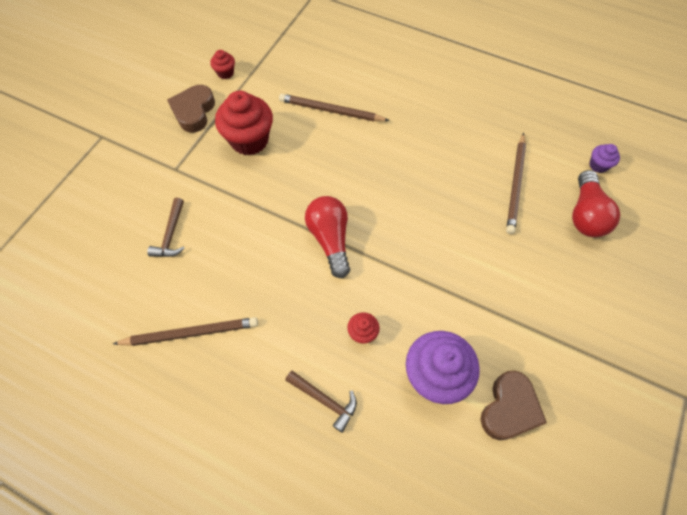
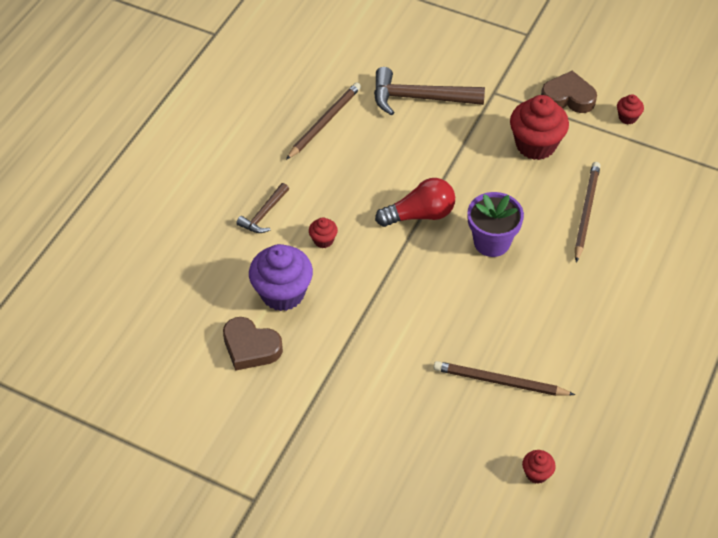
camera: 90 degrees right, 10 degrees down
brown pencil [113,317,258,346] -> brown pencil turned 135 degrees counterclockwise [286,82,361,160]
brown hammer [147,198,185,257] -> brown hammer [374,67,485,116], size x1.81
red light bulb [572,170,620,237] -> none
purple cupcake [590,144,620,173] -> red cupcake [522,450,556,484]
none -> purple flower pot [467,192,524,257]

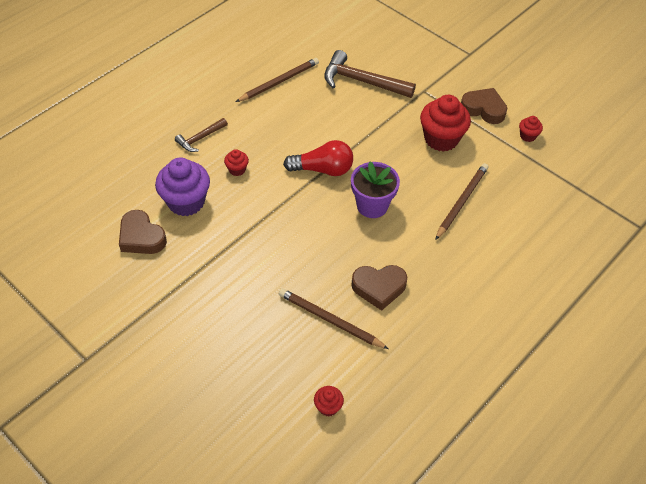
camera: 15 degrees right, 0 degrees up
none -> brown heart [351,265,407,311]

